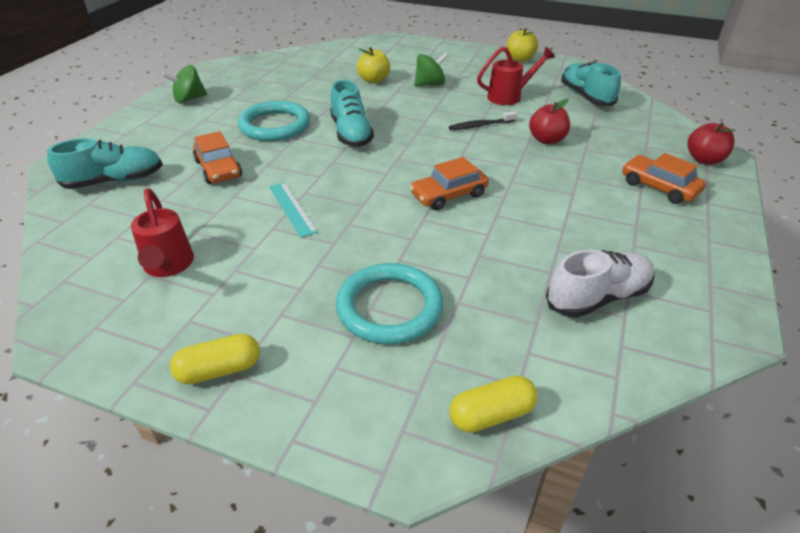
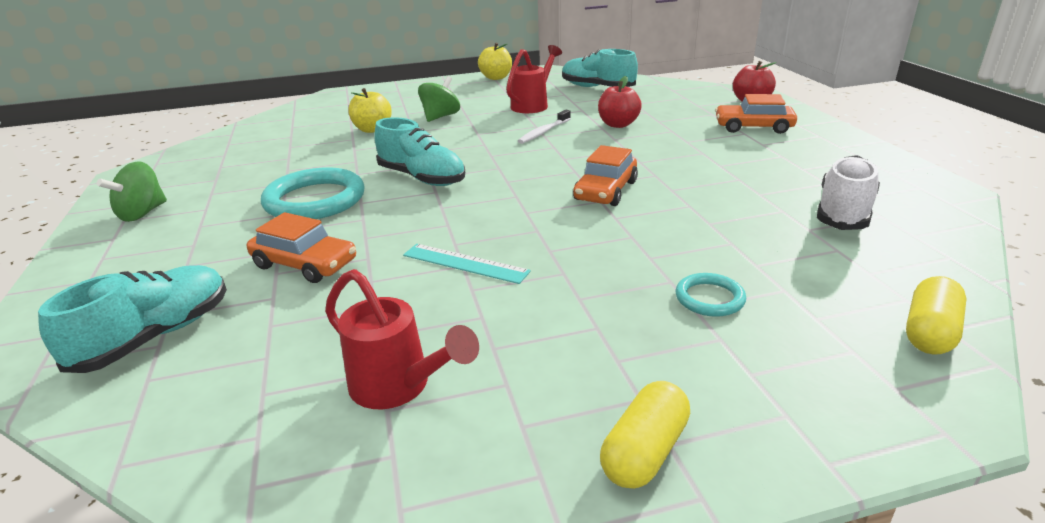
camera: 35 degrees left, 10 degrees down
turquoise ring [336,263,444,344] -> turquoise ring [676,273,746,317], size x0.50
black toothbrush [449,111,517,130] -> white toothbrush [518,110,571,144]

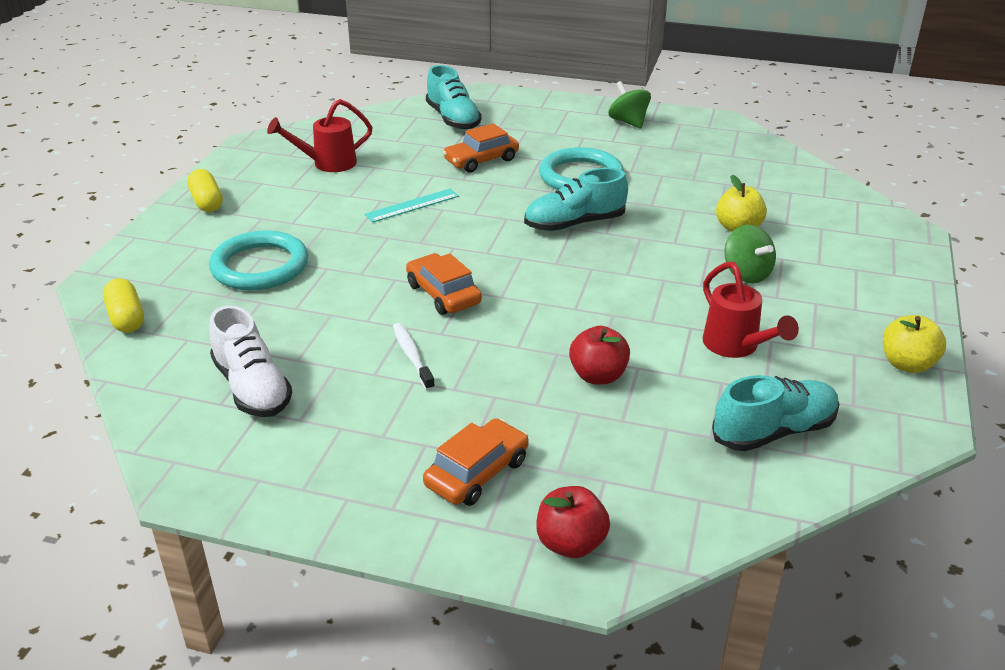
camera: 120 degrees right, 5 degrees up
white toothbrush [518,110,571,144] -> white toothbrush moved to [393,323,435,391]
turquoise ring [676,273,746,317] -> turquoise ring [209,230,308,290], size x1.99

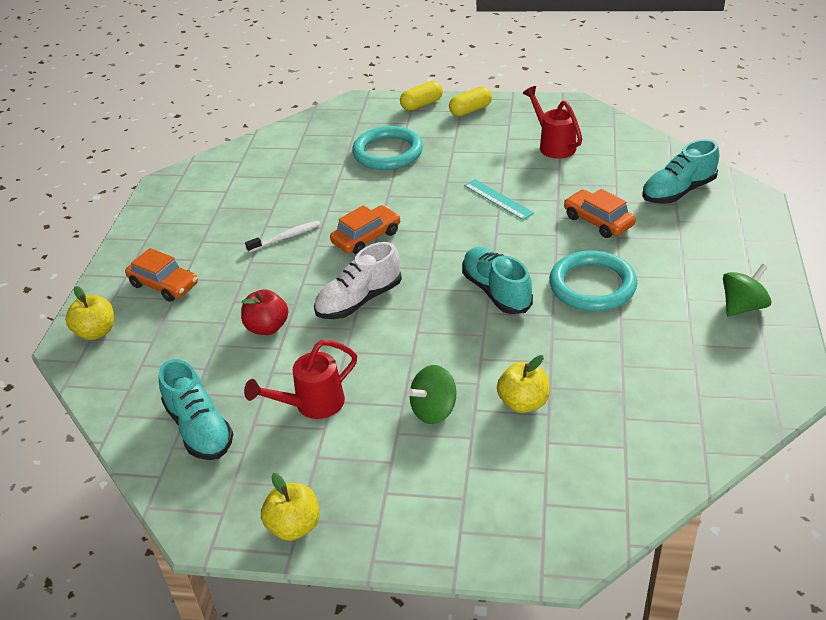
camera: 85 degrees right, 5 degrees up
yellow capsule [103,278,144,333] -> yellow capsule moved to [400,81,443,111]
white shoe [209,305,292,417] -> white shoe moved to [314,242,402,319]
red apple [536,486,610,558] -> yellow apple [66,286,114,340]

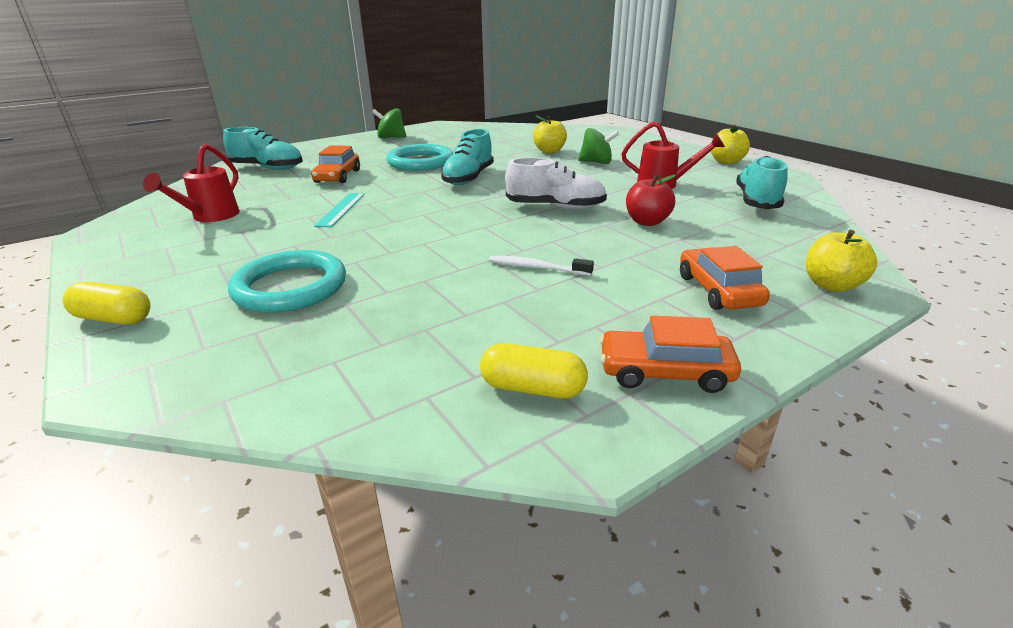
camera: 135 degrees left, 10 degrees down
orange car [330,205,400,255] -> orange car moved to [600,316,741,393]
yellow capsule [449,86,492,116] -> yellow capsule moved to [480,343,588,399]

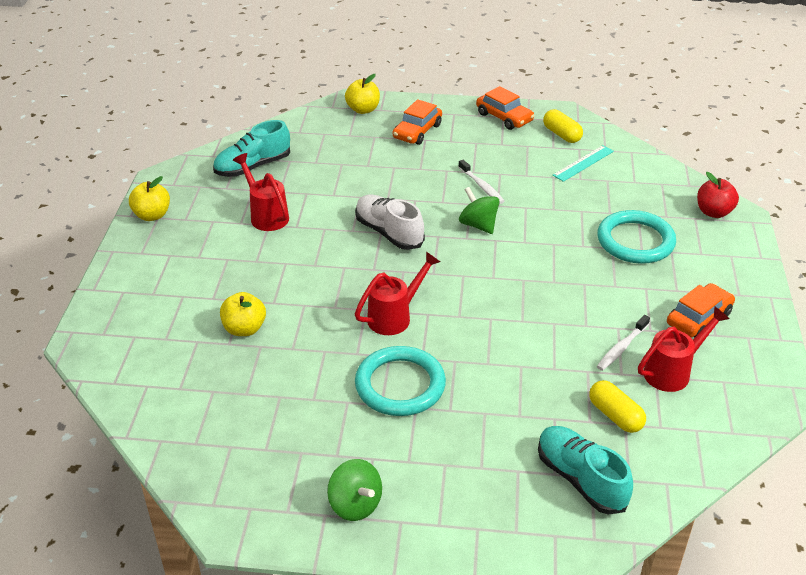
camera: 140 degrees left, 10 degrees up
yellow capsule [62,282,150,325] -> yellow capsule moved to [589,380,646,433]
orange car [311,145,360,183] -> orange car moved to [667,283,735,337]
turquoise ruler [314,193,365,227] -> turquoise ruler moved to [552,145,614,182]
turquoise shoe [441,129,494,185] -> red watering can [355,252,440,335]
green spinning top [578,128,619,164] -> green spinning top moved to [459,187,499,234]
red apple [626,175,676,226] -> red apple moved to [697,172,739,218]
none -> white toothbrush [597,315,650,371]

